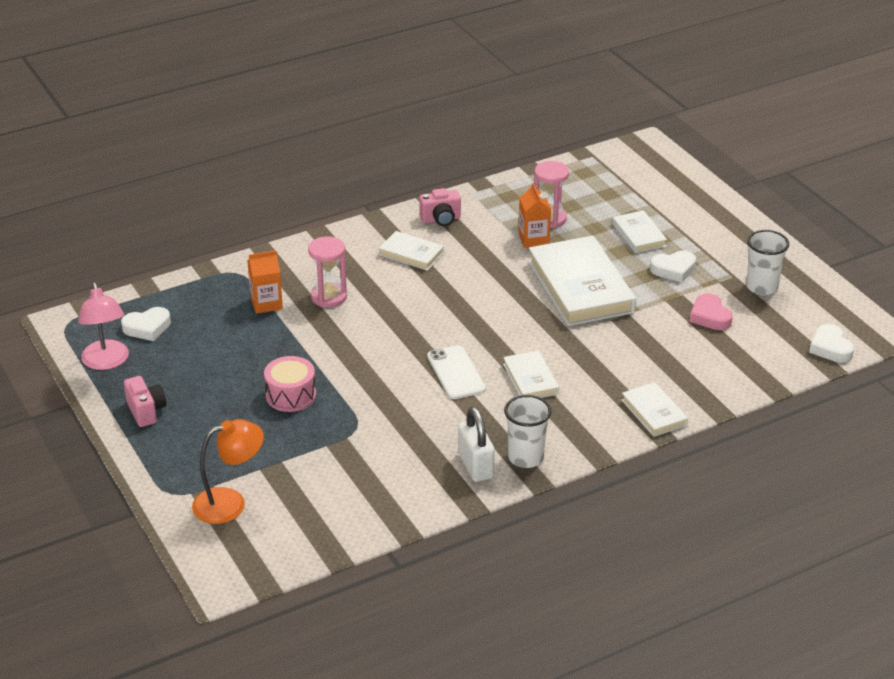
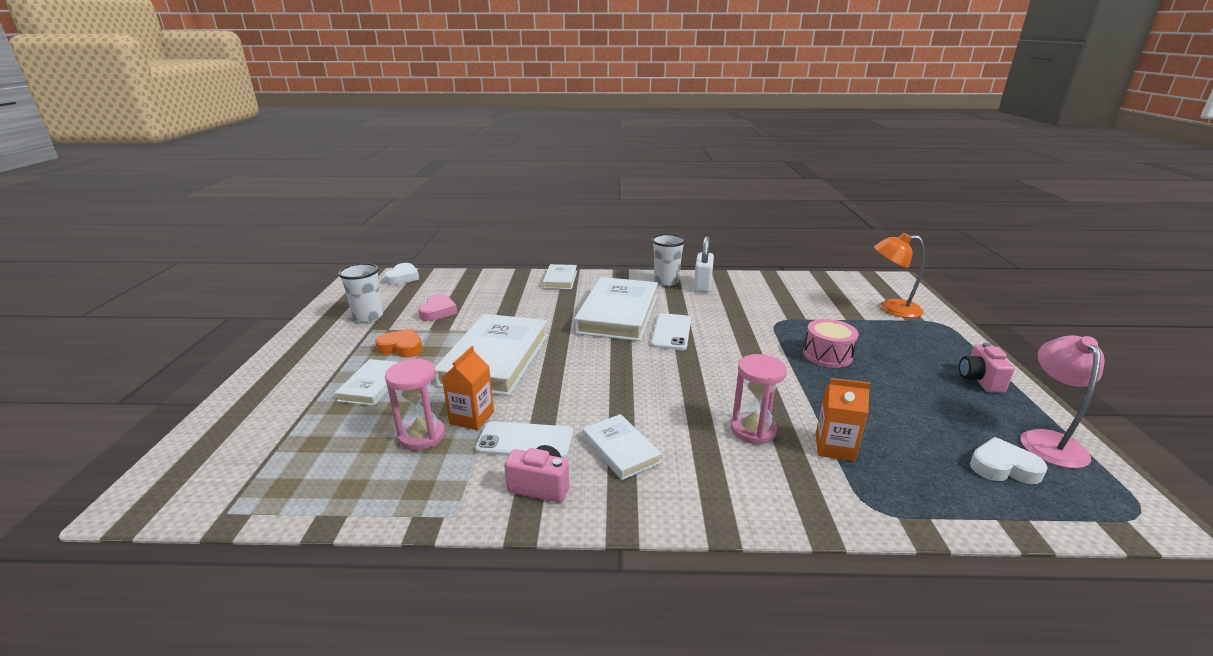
camera: 150 degrees left, 10 degrees down
white book [503,350,559,398] -> white book [574,277,658,341], size x1.98
white heart [650,251,696,282] -> orange heart [375,328,423,358]
none -> white phone [475,421,573,458]

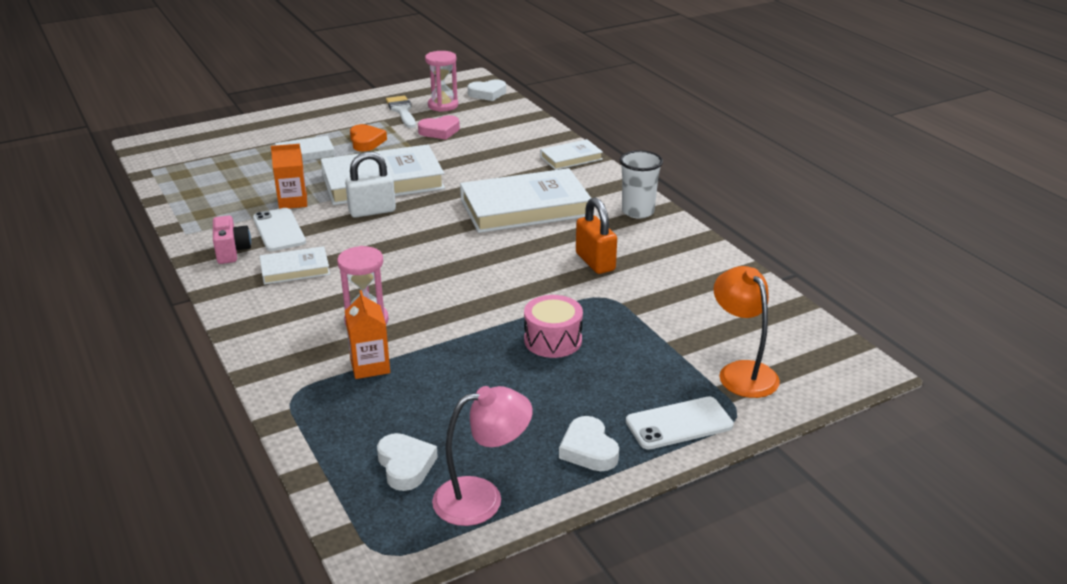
camera: 60 degrees right, 5 degrees up
white cup [338,263,383,323] -> white brush [386,96,416,128]
pink hourglass [385,358,445,450] -> pink hourglass moved to [425,51,458,112]
white book [583,414,662,480] -> white book turned 45 degrees clockwise [260,246,330,285]
white phone [651,313,691,350] -> white phone moved to [626,396,734,450]
white padlock [694,236,714,292] -> white padlock moved to [345,151,396,218]
pink camera [959,343,1015,393] -> white heart [559,416,619,471]
none -> orange padlock [576,197,617,274]

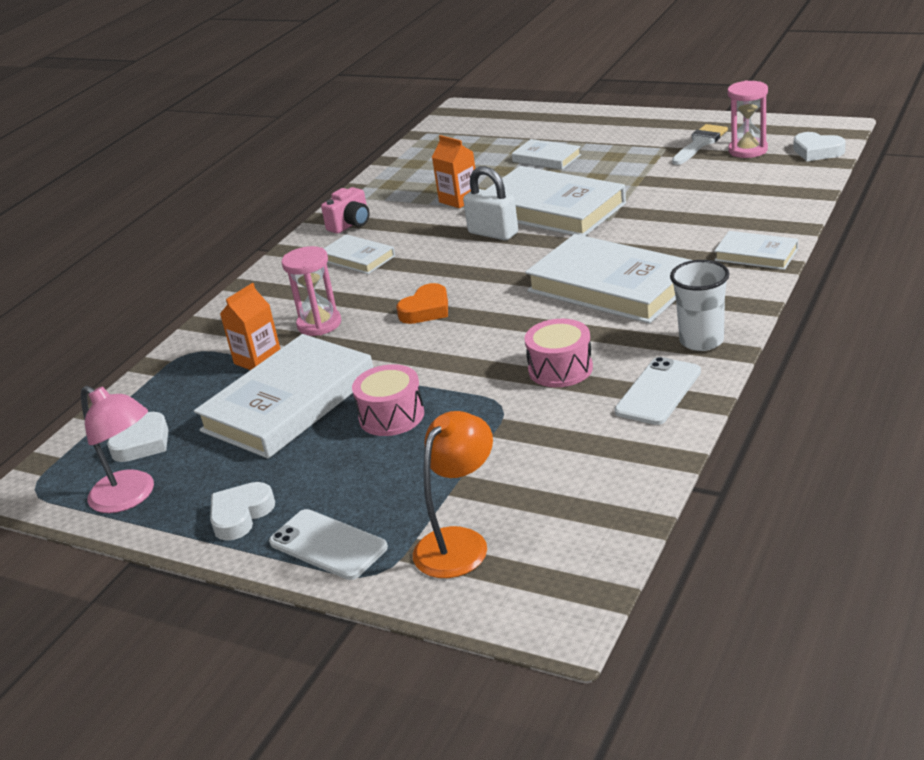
camera: 60 degrees right, 0 degrees up
white phone [253,208,306,251] -> white phone moved to [614,357,701,425]
orange heart [350,124,387,151] -> orange heart moved to [396,283,448,324]
pink heart [418,115,460,140] -> none
orange padlock [576,197,617,274] -> pink drum [524,319,593,387]
none -> white book [194,334,373,459]

